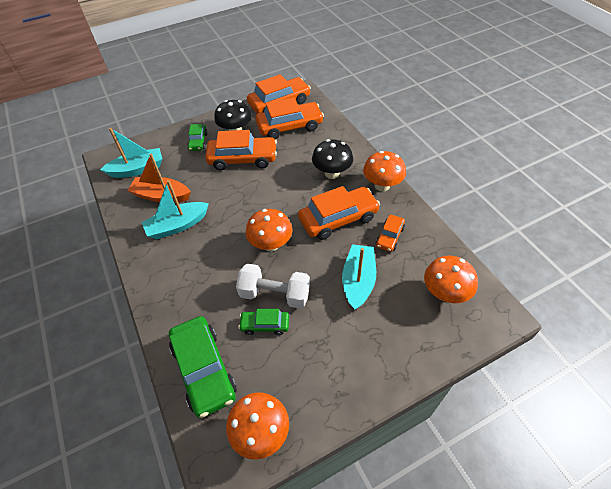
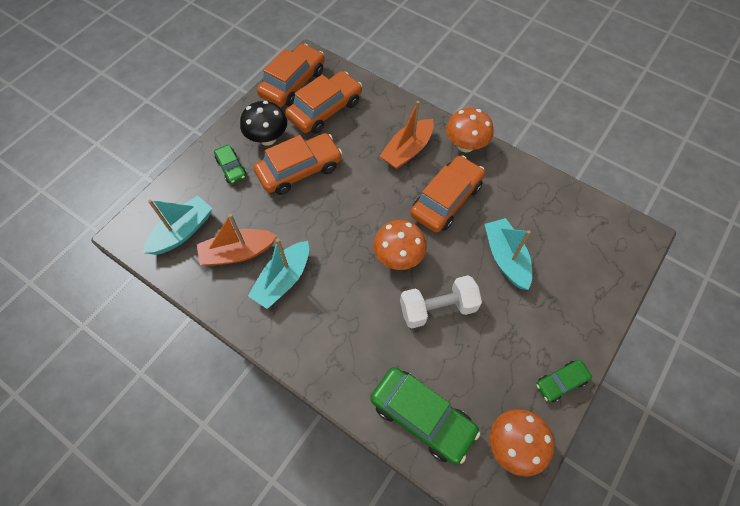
camera: 30 degrees left, 10 degrees up
green car [238,309,289,335] -> green car moved to [536,360,592,402]
black mushroom [312,139,353,179] -> orange boat [380,101,434,170]
orange car [376,215,405,252] -> none
orange mushroom [424,256,478,303] -> none

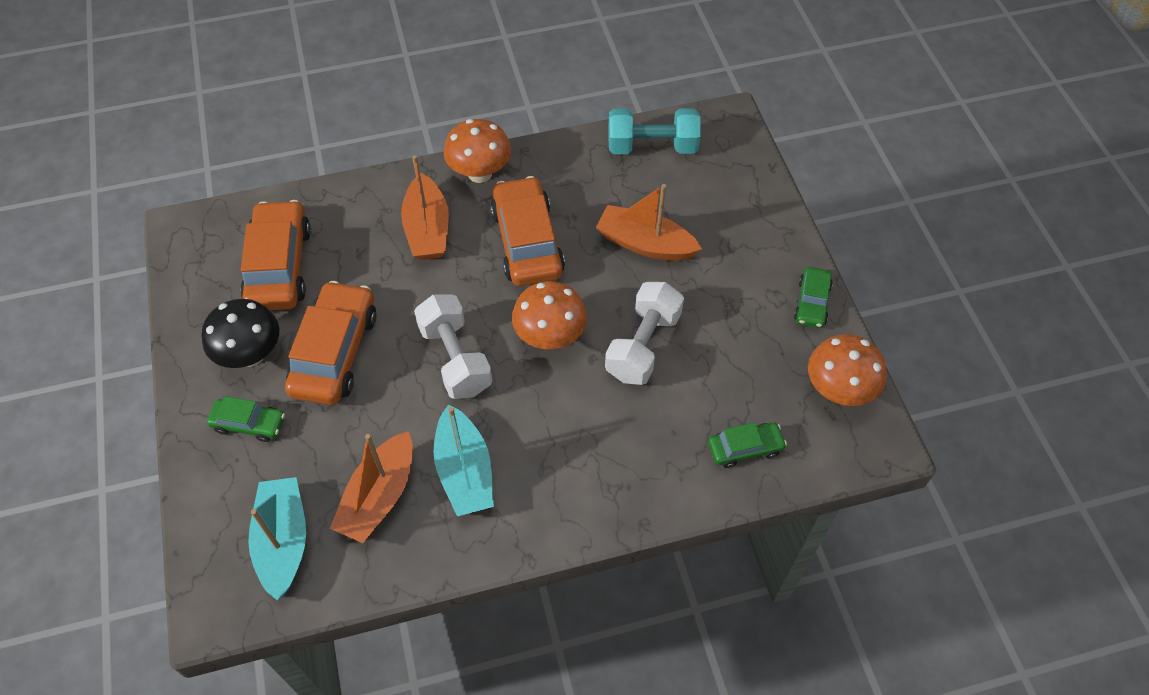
camera: 50 degrees left, 5 degrees down
orange car [257,44,325,107] -> none
green car [370,367,480,465] -> green car [708,422,787,468], size x0.53
turquoise boat [485,218,532,290] -> orange boat [596,184,702,261]
none -> white dumbbell [414,294,492,399]
none -> turquoise dumbbell [609,108,701,154]

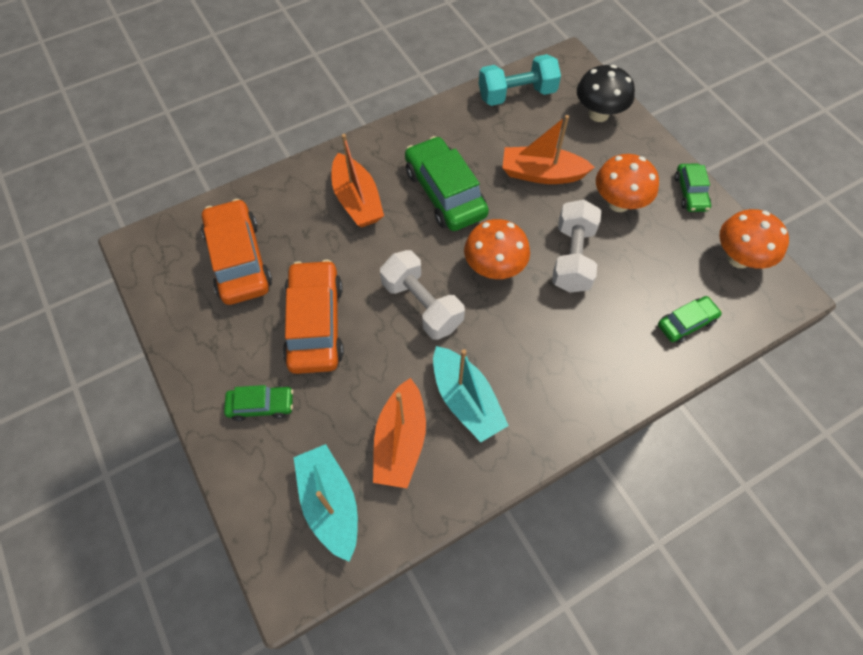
camera: 15 degrees left, 5 degrees up
black mushroom [201,299,280,368] -> black mushroom moved to [577,65,635,122]
orange mushroom [444,119,511,183] -> orange mushroom moved to [596,154,659,212]
orange car [490,176,565,286] -> green car [405,136,489,231]

